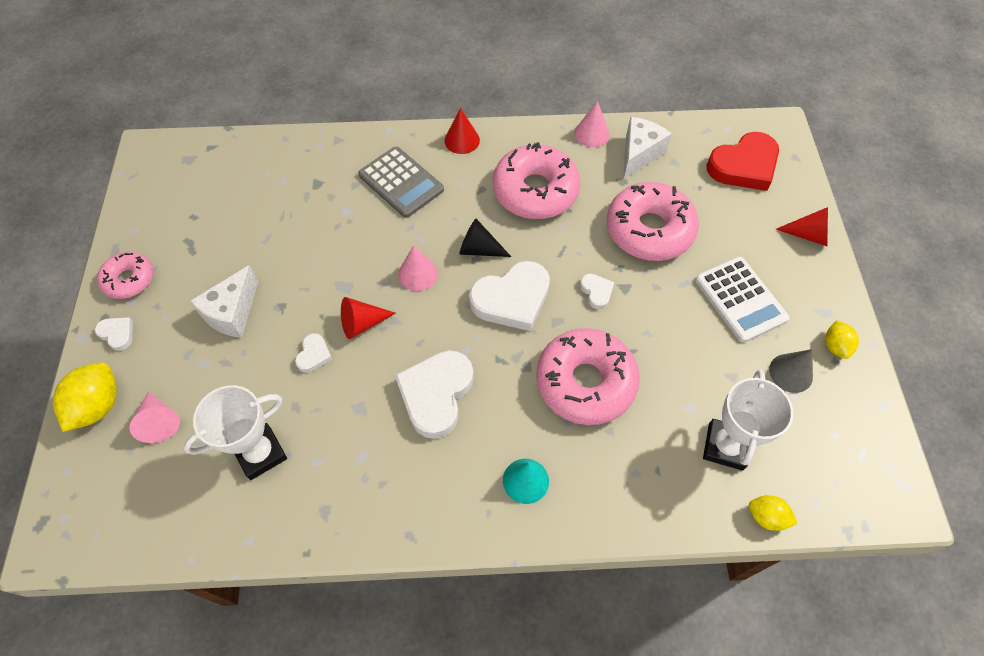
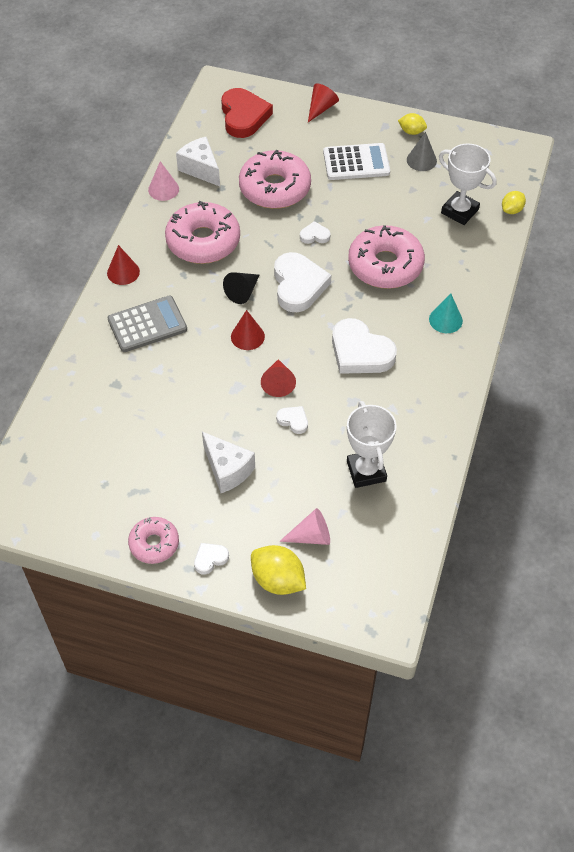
camera: 70 degrees left, 5 degrees down
pink cone [398,246,438,291] -> red cone [231,310,265,350]

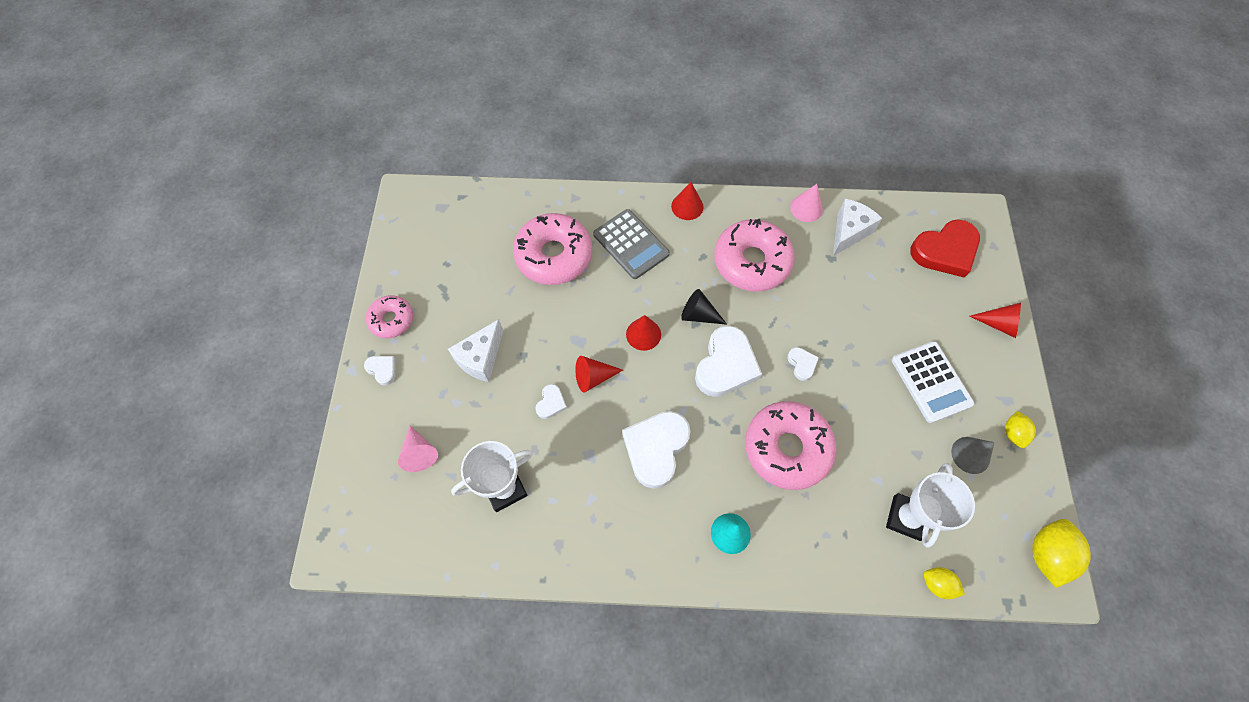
camera: 75 degrees right, 10 degrees up
pink donut [239,150,311,209] -> pink donut moved to [513,213,592,285]
yellow lemon [251,545,306,595] -> yellow lemon moved to [1032,519,1091,588]
white heart [274,252,331,312] -> white heart turned 45 degrees counterclockwise [695,325,762,397]

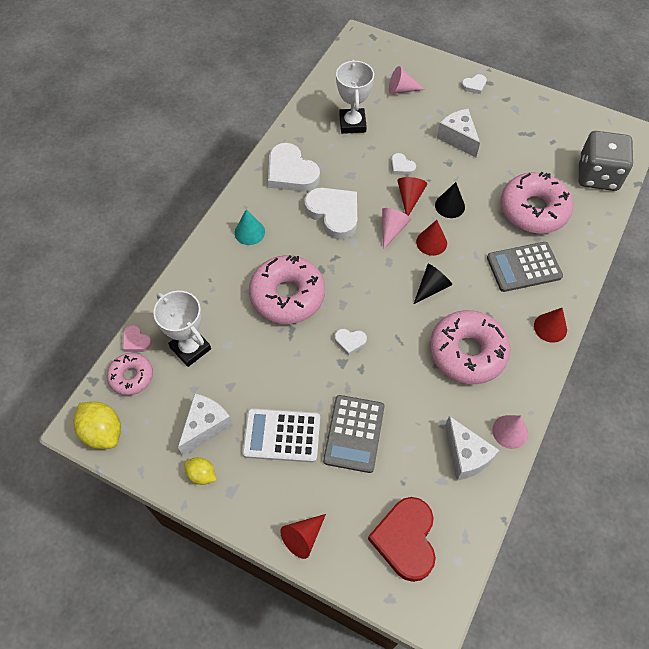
camera: 115 degrees right, 5 degrees down
pink donut [366,295,413,338] -> pink donut moved to [107,353,153,396]
white heart [695,325,762,397] -> white heart moved to [268,143,320,192]
yellow lemon [923,567,965,599] -> pink heart [123,325,152,352]
grey cone [951,437,994,474] -> white cheese [178,393,233,456]
none -> grey calculator [323,395,385,473]
none -> pink cone [382,208,411,250]
none -> black cone [435,182,465,218]
none -> grey dice [579,131,633,191]

